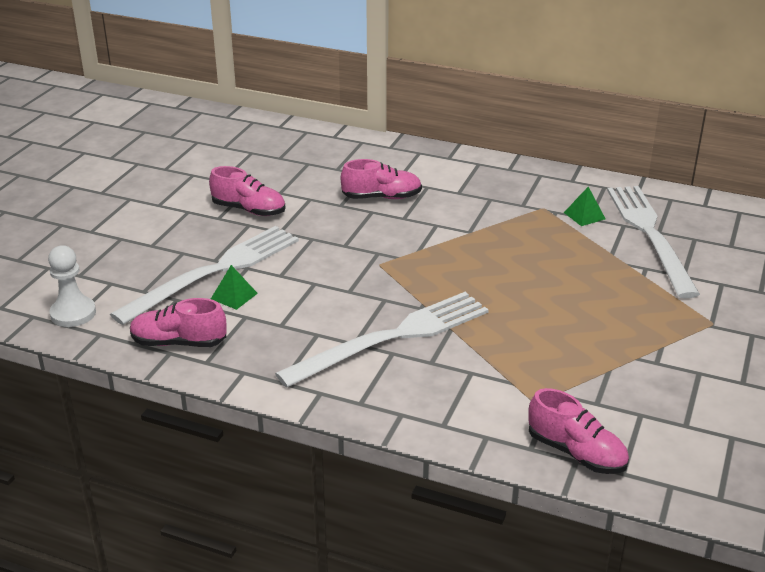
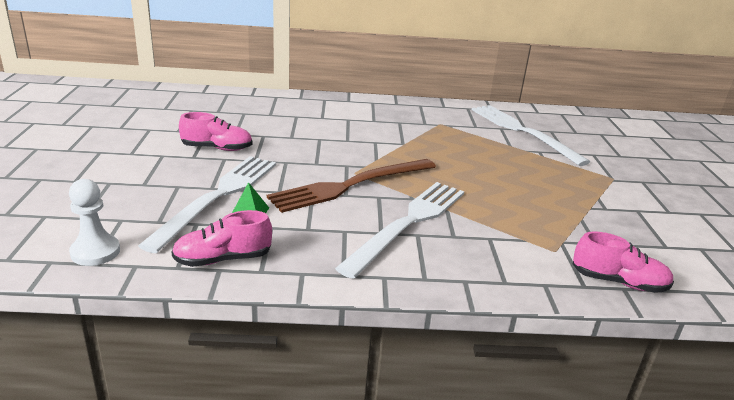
camera: 25 degrees left, 5 degrees down
pink shoe [341,159,422,199] -> none
green pyramid [564,187,606,226] -> none
none -> brown fork [267,159,436,213]

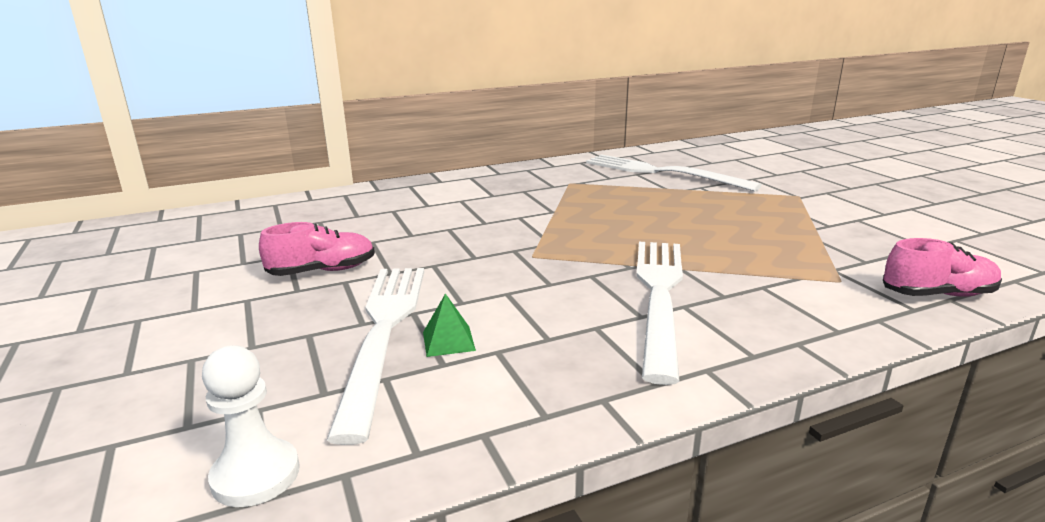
camera: 20 degrees left, 5 degrees down
pink shoe [171,210,272,267] -> none
brown fork [267,159,436,213] -> none

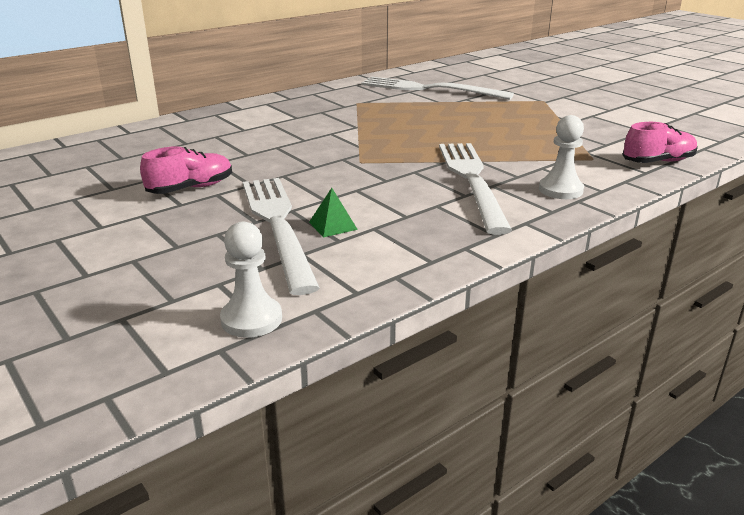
camera: 15 degrees left, 5 degrees up
none -> white pawn [539,115,584,199]

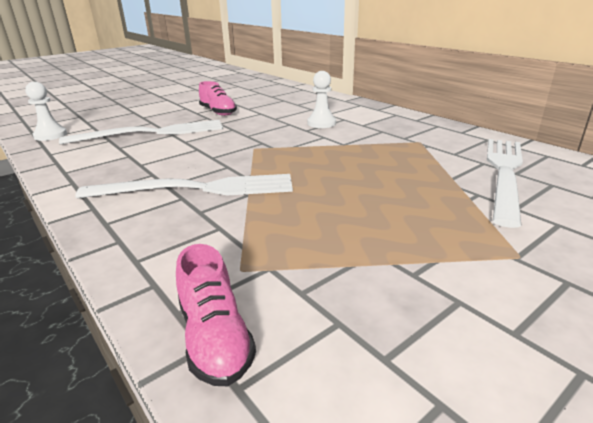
camera: 90 degrees right, 0 degrees up
green pyramid [309,188,358,237] -> none
white pawn [539,115,584,199] -> white pawn moved to [307,71,336,128]

